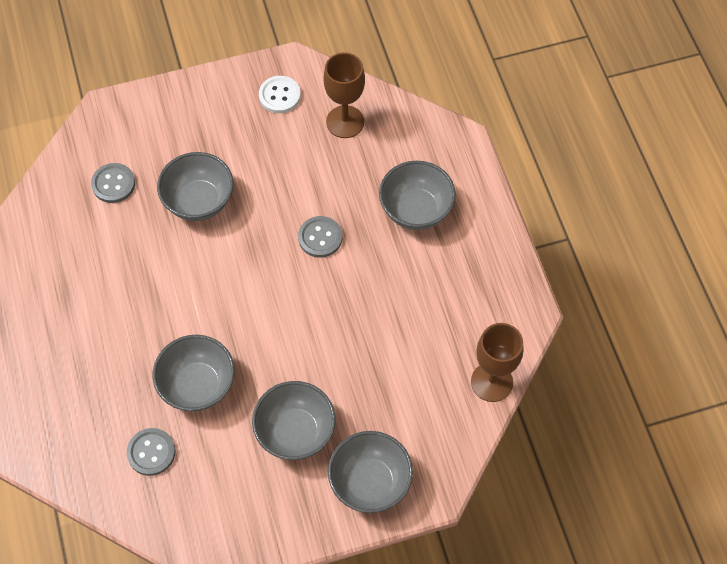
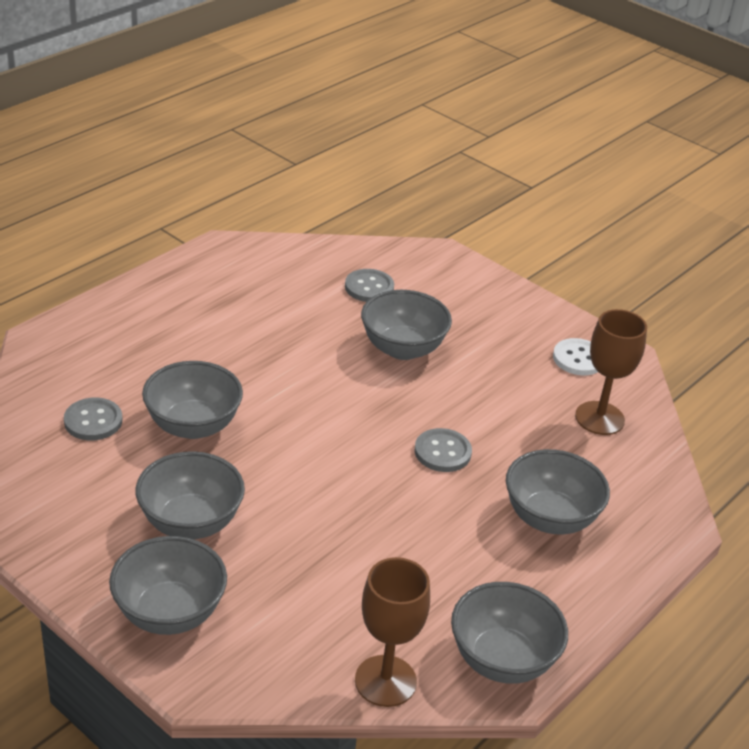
camera: 55 degrees right, 25 degrees down
none -> grey bowl [451,582,568,684]

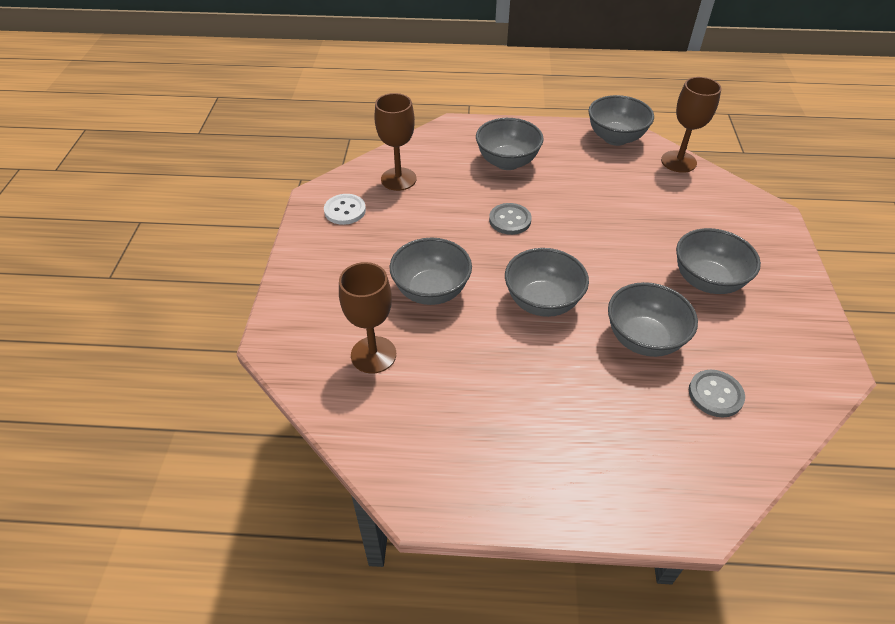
camera: 125 degrees left, 10 degrees up
grey bowl [109,536,227,635] -> grey bowl moved to [505,248,589,317]
grey button [345,269,394,302] -> brown goblet [339,262,396,374]

